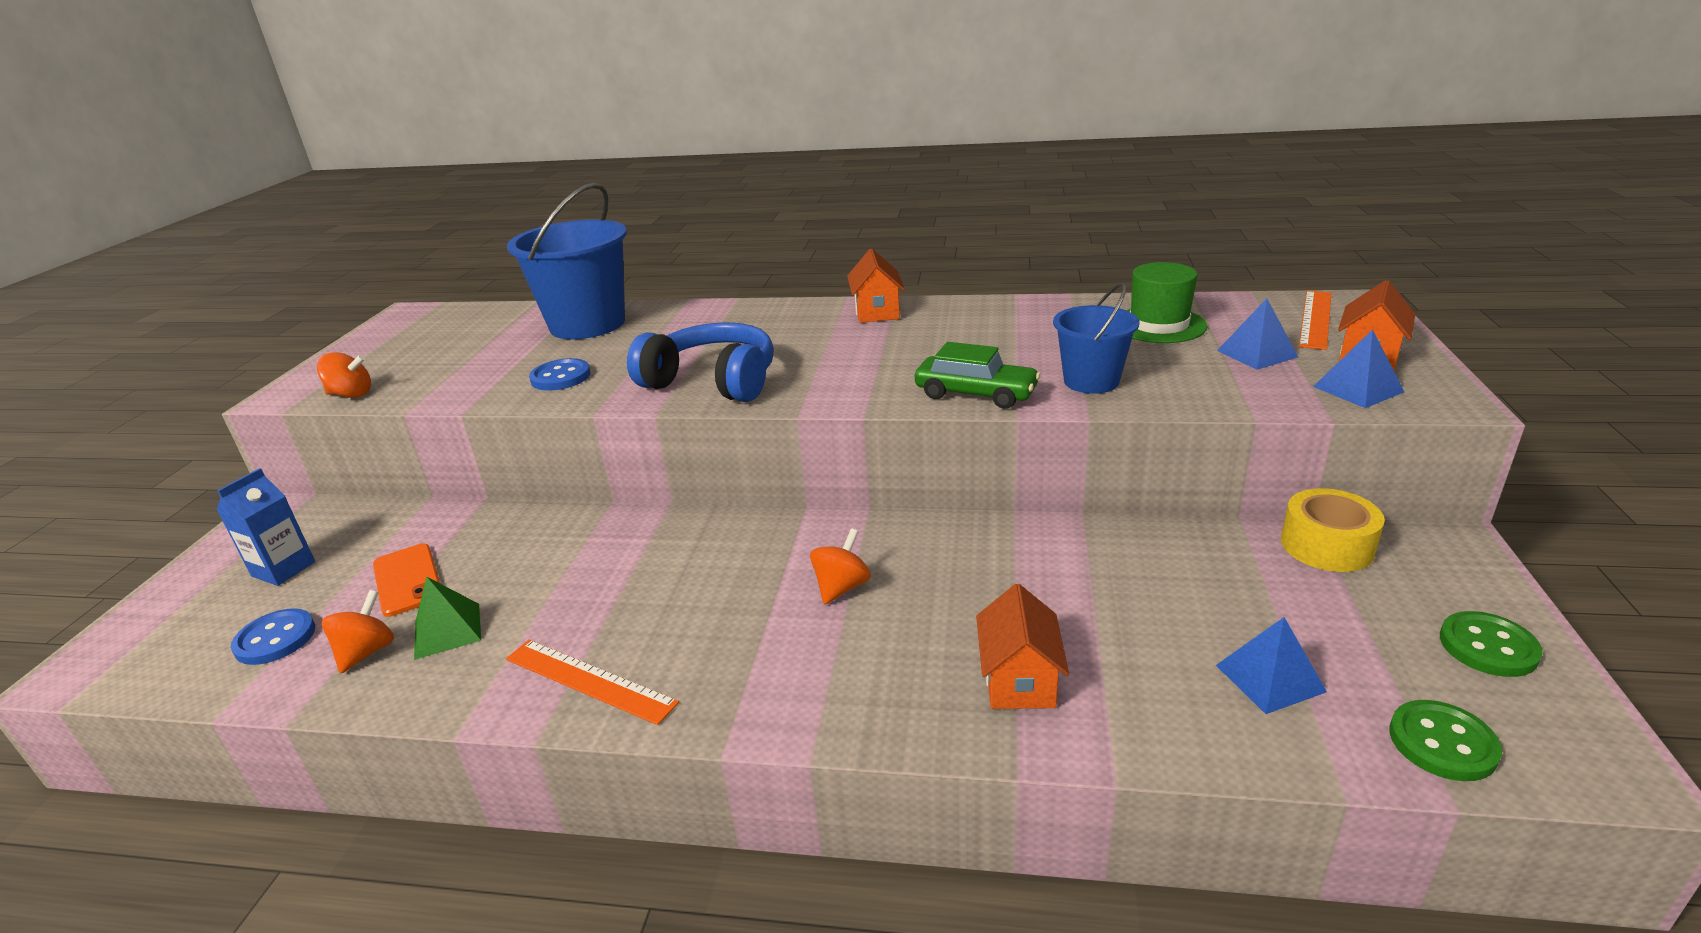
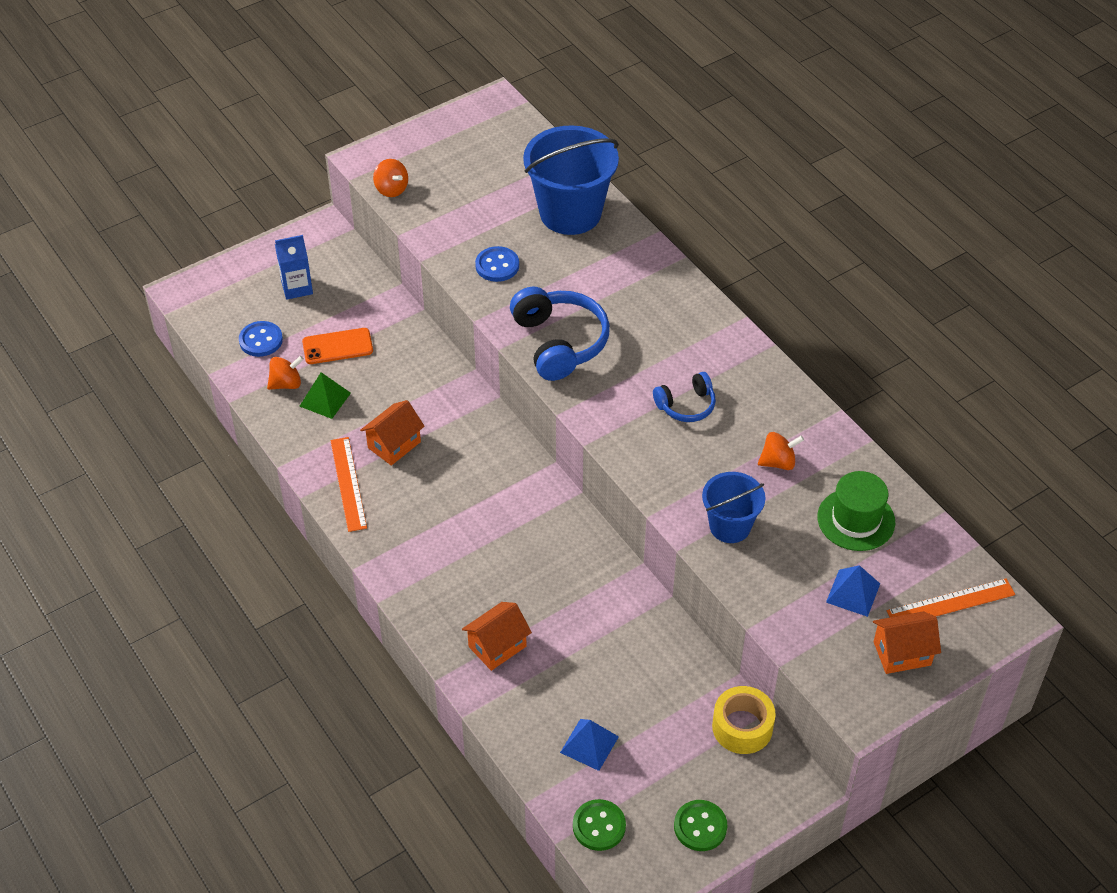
camera: 45 degrees right, 20 degrees up
orange phone [373,543,440,617] -> orange phone turned 60 degrees clockwise [302,328,373,364]
orange spinning top [810,529,871,605] -> orange spinning top moved to [758,432,804,470]
orange house [847,249,905,323] -> orange house moved to [360,400,425,466]
green car [915,342,1040,409] -> none
blue pyramid [1313,329,1404,408] -> none
none -> blue headphones [653,372,716,422]

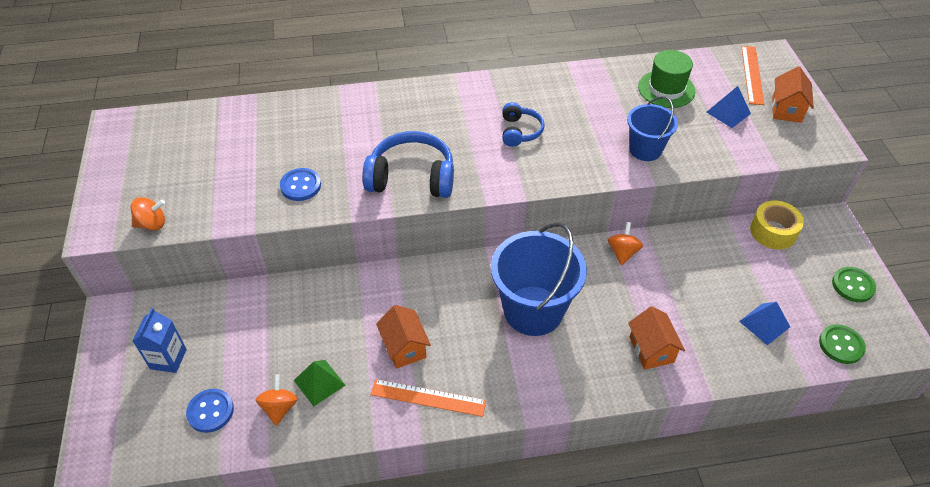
camera: 65 degrees left, 0 degrees up
orange phone [302,328,373,364] -> none
blue bucket [523,125,619,235] -> blue bucket moved to [491,222,587,336]
orange spinning top [758,432,804,470] -> orange spinning top moved to [608,222,643,265]

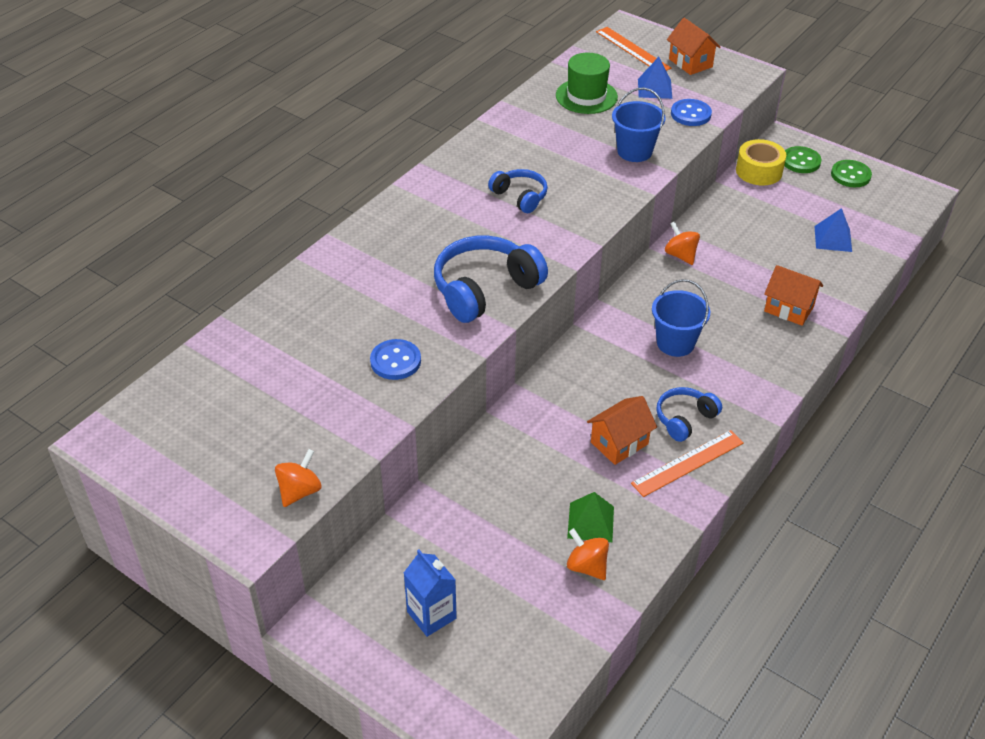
camera: 45 degrees left, 5 degrees down
blue button [186,389,234,433] -> blue button moved to [671,99,712,126]
orange house [376,305,431,369] -> orange house turned 60 degrees counterclockwise [587,396,657,465]
blue bucket [491,222,587,336] -> blue bucket [652,279,710,357], size x0.58
green button [819,324,866,364] -> green button moved to [784,146,822,173]
none -> blue headphones [656,387,722,442]

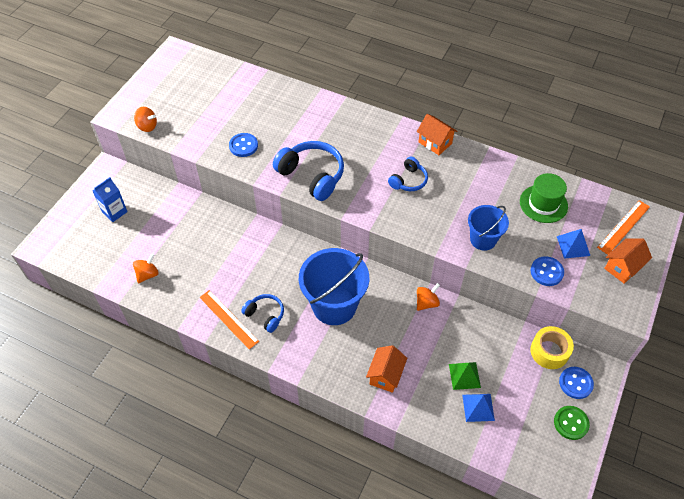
camera: 80 degrees right, 10 degrees up
green pyramid [567,492,614,542] -> green pyramid moved to [449,362,481,390]
orange house [587,396,657,465] -> orange house moved to [417,114,457,155]
blue bucket [652,279,710,357] -> blue bucket [299,248,369,325], size x1.73
green button [784,146,822,173] -> blue button [559,367,594,399]

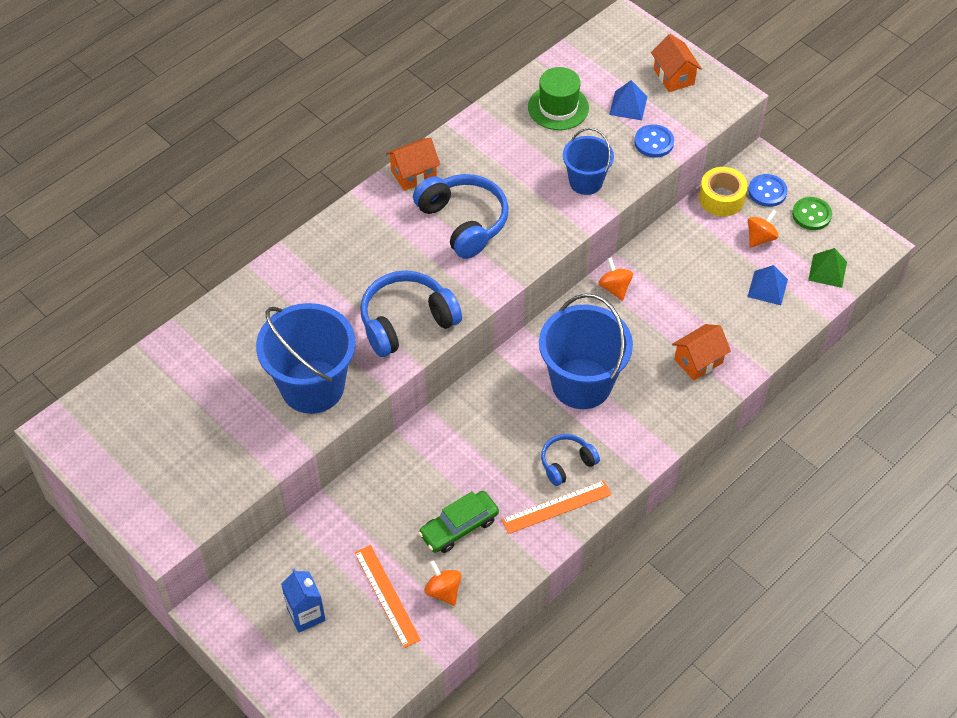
camera: 70 degrees left, 0 degrees up
orange spinning top [134,107,157,132] -> orange spinning top moved to [748,210,779,248]
blue button [229,133,258,157] -> blue bucket [256,303,356,414]
orange house [366,345,407,393] -> orange house turned 75 degrees counterclockwise [672,324,731,380]
blue headphones [388,157,428,191] -> blue headphones [413,174,509,259], size x1.75
green pyramid [449,362,481,390] -> green pyramid moved to [808,248,847,288]
orange ruler [597,200,650,255] -> orange ruler moved to [354,545,421,648]
none -> green car [418,491,499,553]

